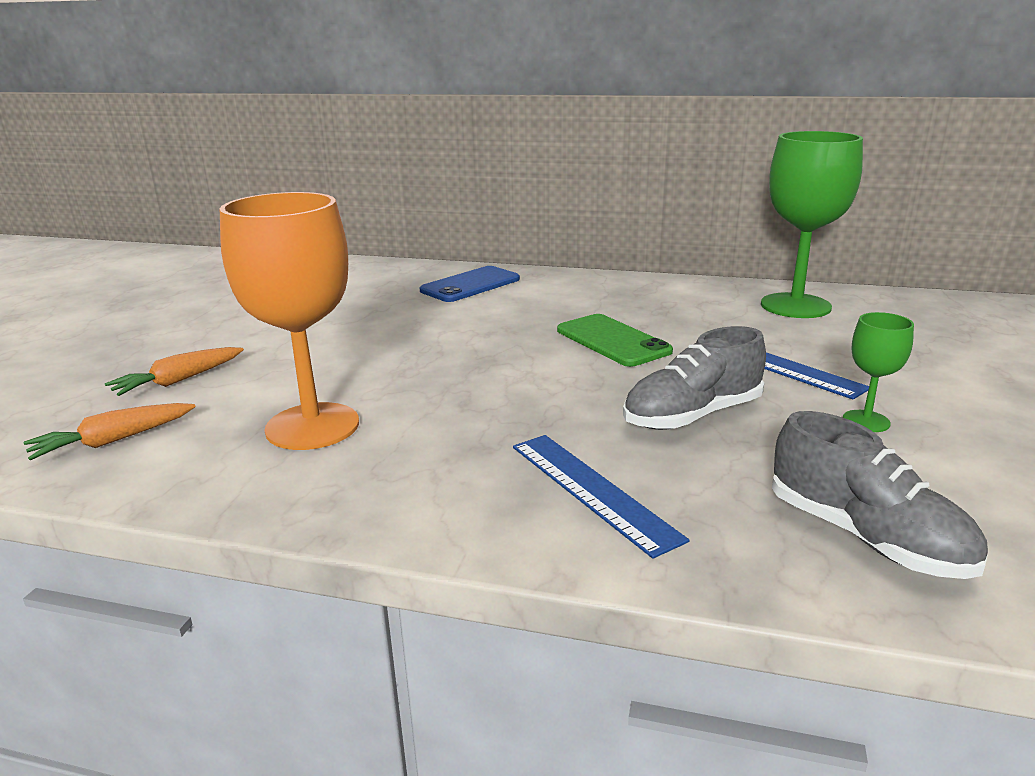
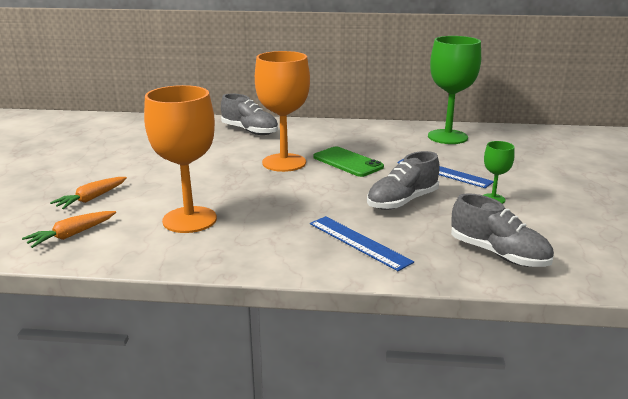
camera: 10 degrees left, 0 degrees up
blue phone [420,266,520,302] -> grey shoe [221,94,278,135]
none -> orange goblet [255,51,310,172]

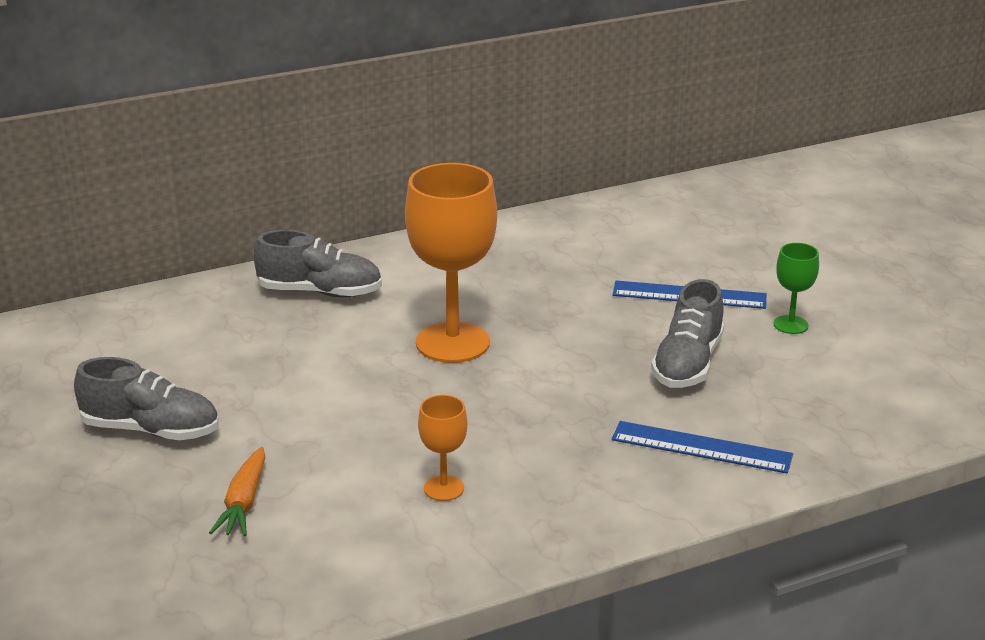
camera: 30 degrees left, 5 degrees up
orange carrot [22,211,116,248] -> none
orange goblet [144,85,217,233] -> orange goblet [418,395,467,501], size x0.47
green phone [313,146,384,177] -> none
green goblet [428,36,481,144] -> none
grey shoe [451,193,554,267] -> grey shoe moved to [74,357,219,440]

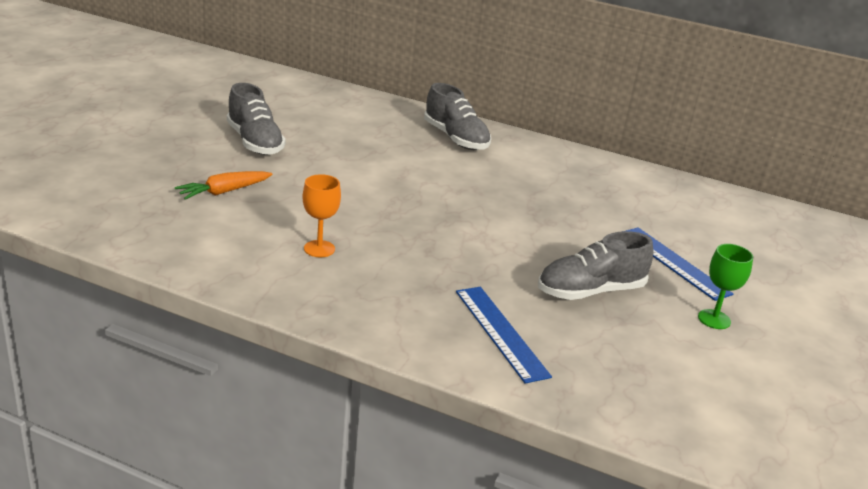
camera: 45 degrees right, 0 degrees up
orange goblet [405,163,497,363] -> none

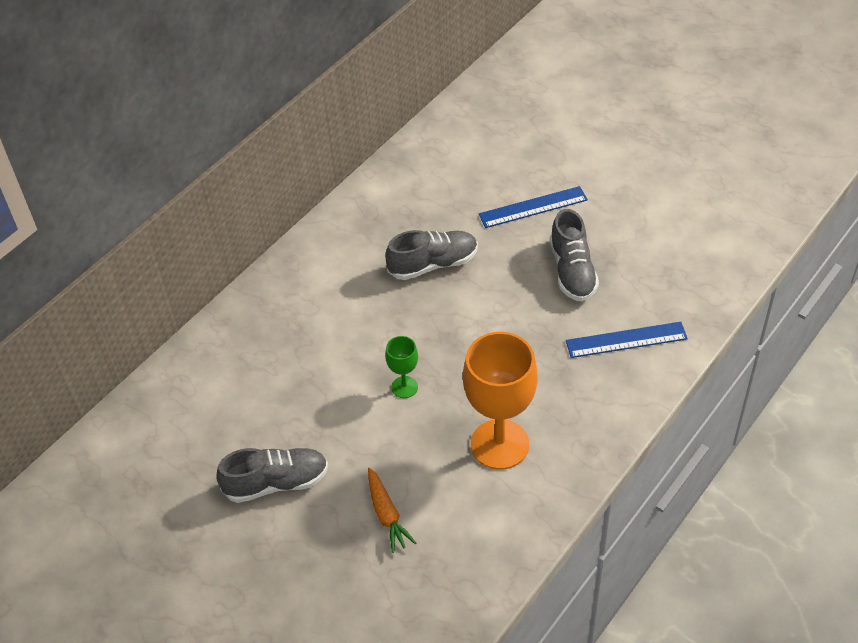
camera: 70 degrees left, 20 degrees up
orange goblet [303,174,341,257] -> orange goblet [463,332,538,470], size x2.11
grey shoe [424,83,491,150] -> grey shoe moved to [385,230,478,280]
green goblet [698,244,753,329] -> green goblet moved to [385,336,418,398]

